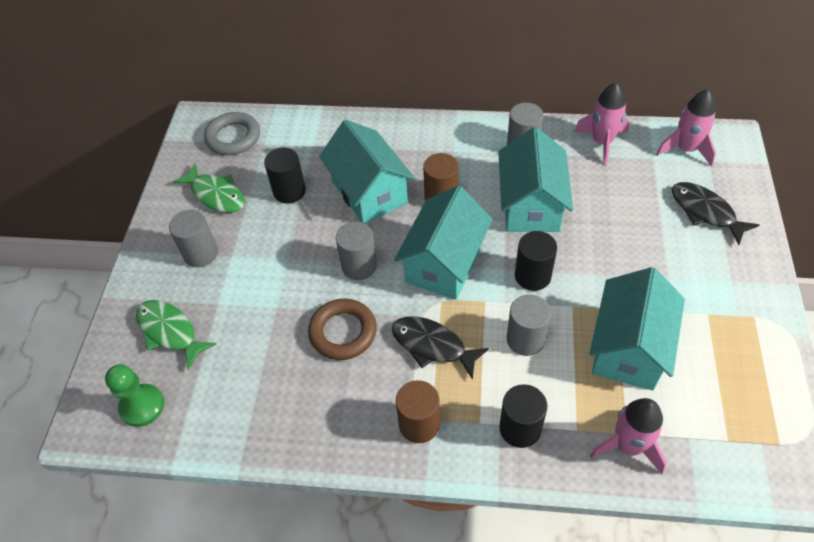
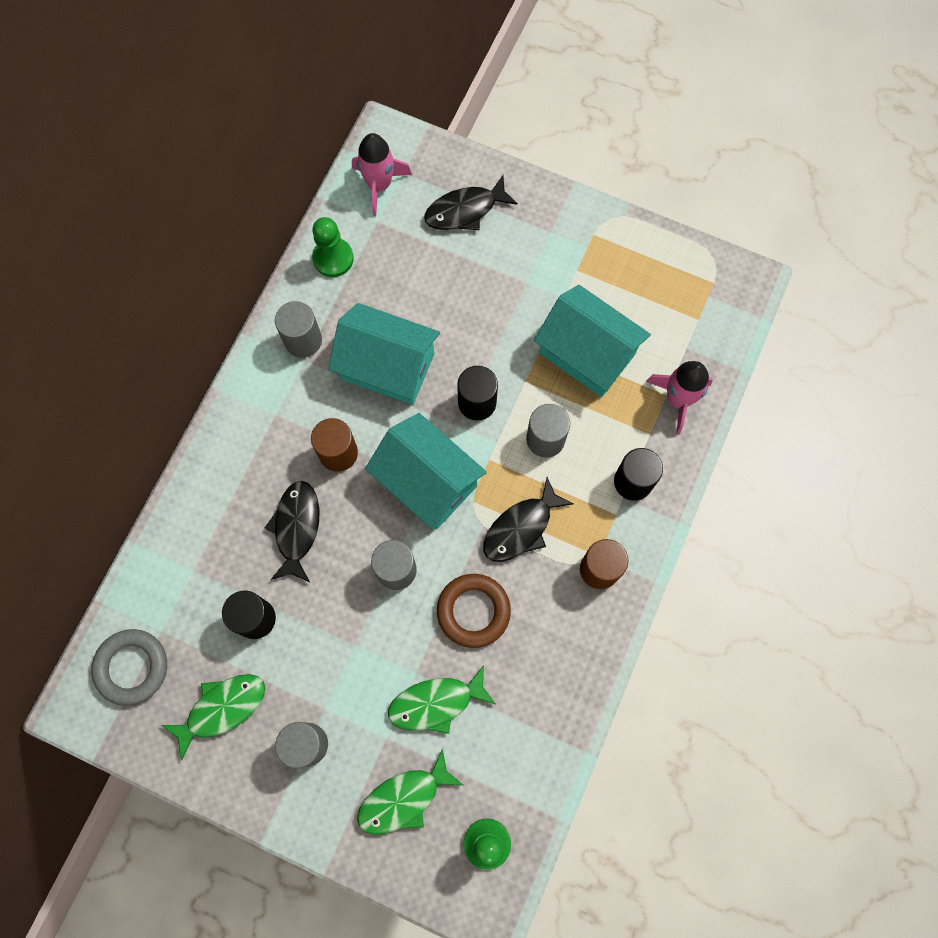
camera: 75 degrees left, 20 degrees up
turquoise house [319,120,414,224] -> black fish [265,481,320,582]
pink rocket [574,83,630,165] -> green pawn [312,217,354,277]
none -> green fish [388,665,496,734]

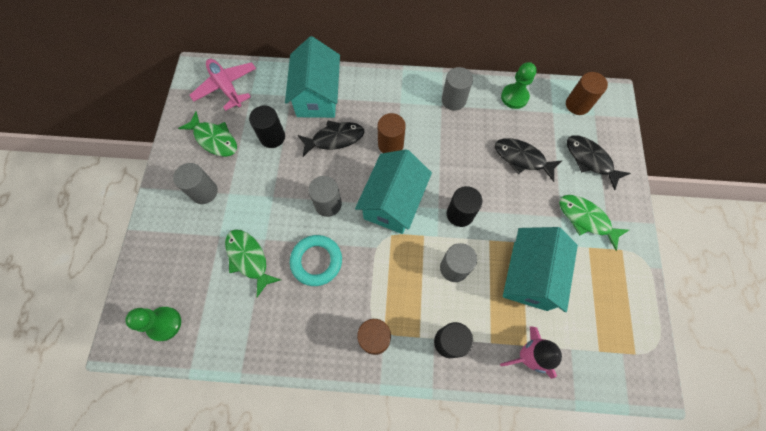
camera: 70 degrees right, 5 degrees down
grey ring [91,629,167,706] -> pink plane [189,59,256,111]
turquoise house [328,303,440,405] -> turquoise house moved to [285,36,340,118]
pink rocket [352,133,412,216] -> brown cylinder [566,72,608,115]
green fish [357,748,463,835] -> green fish moved to [559,195,629,251]
brown ring [437,574,511,648] -> turquoise ring [290,235,342,286]
black fish [483,477,573,562] -> black fish moved to [495,138,563,182]

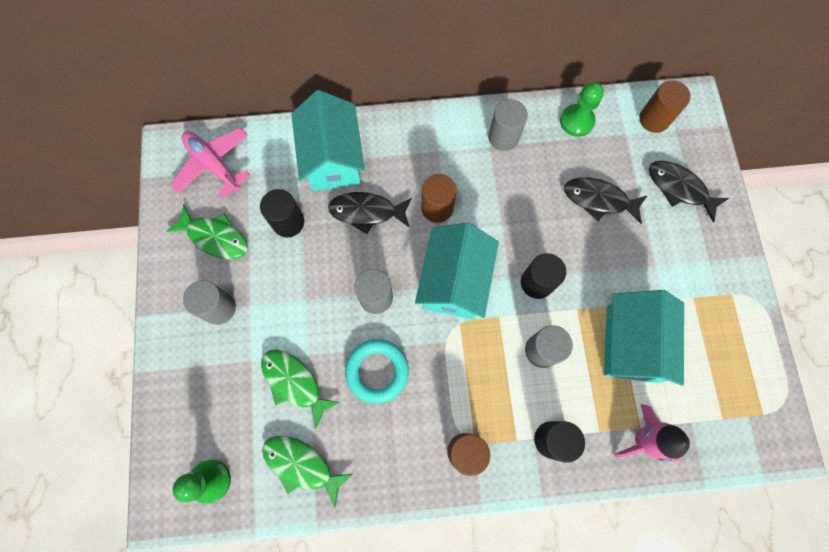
camera: 10 degrees left, 5 degrees up
black fish [298,121,364,157] -> black fish turned 150 degrees counterclockwise [328,192,412,234]
green fish [559,195,629,251] -> green fish moved to [262,436,353,507]

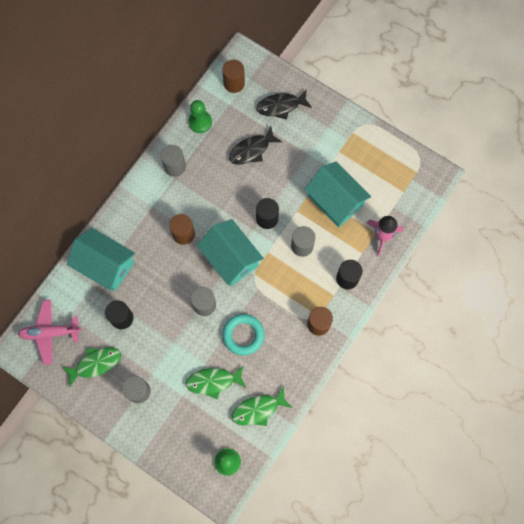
camera: 50 degrees left, 0 degrees up
black fish [328,192,412,234] -> none

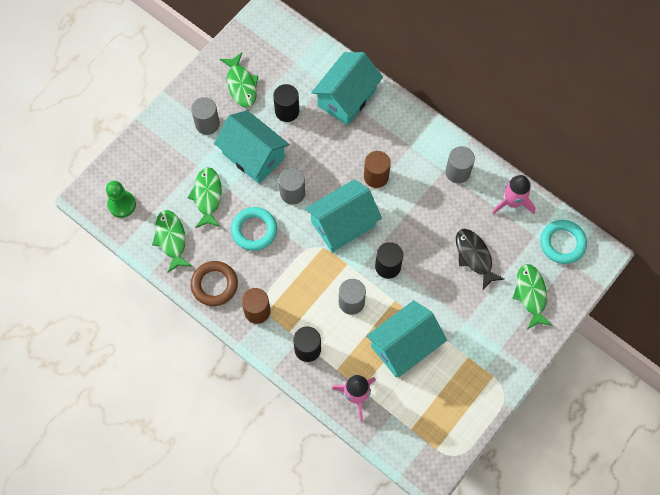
camera: 95 degrees right, 5 degrees down
pink plane [18,300,81,365] -> none
green pawn [188,100,212,133] -> pink rocket [492,175,536,214]
brown cylinder [222,60,245,93] -> turquoise ring [540,220,587,264]
black fish [256,89,312,120] -> green fish [512,264,553,329]
none -> brown ring [191,261,238,306]
none -> turquoise house [214,110,290,184]

